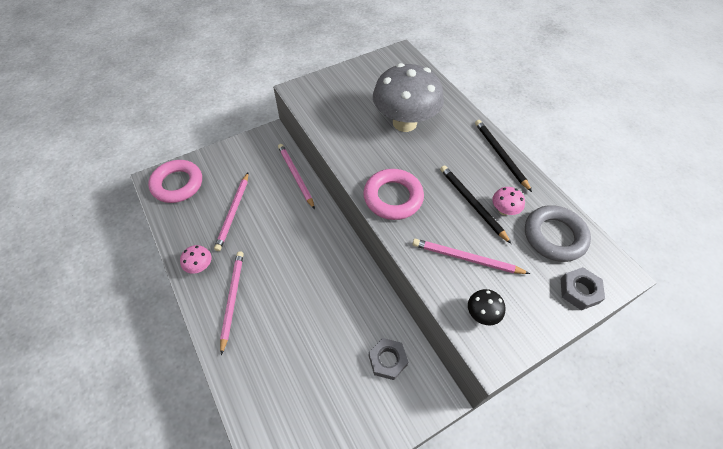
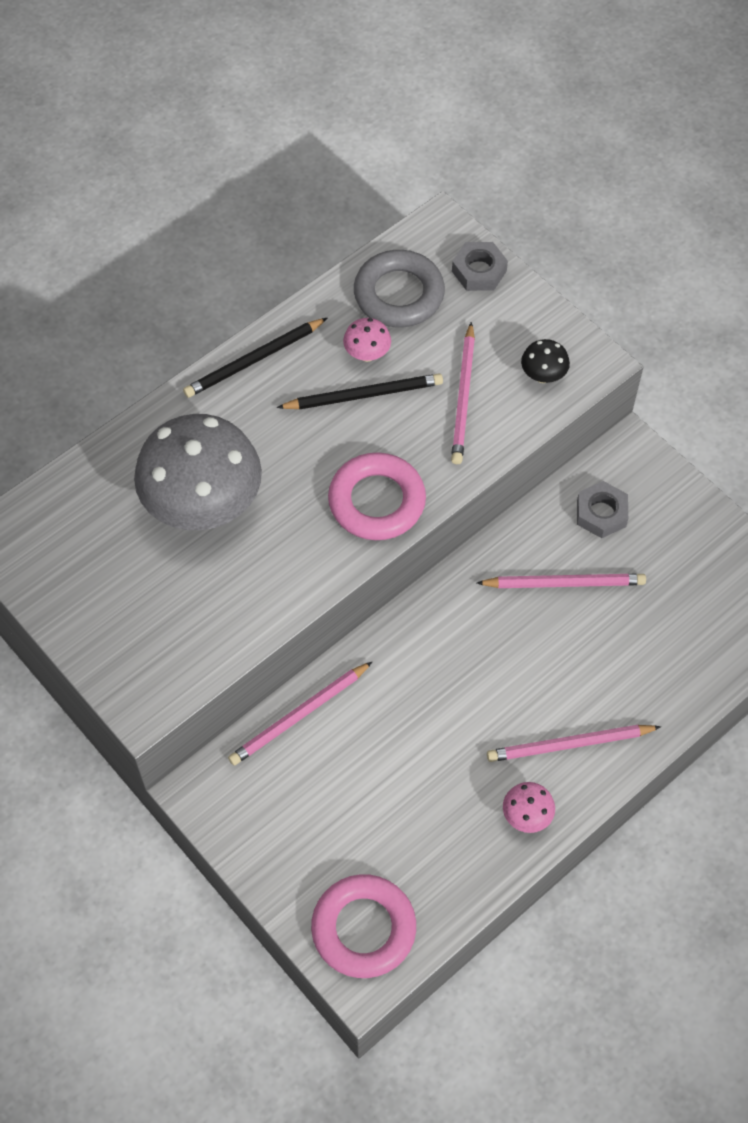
camera: 100 degrees left, 5 degrees up
pink pencil [214,173,248,251] -> pink pencil moved to [477,574,646,588]
black pencil [440,165,511,244] -> black pencil turned 150 degrees counterclockwise [277,373,443,410]

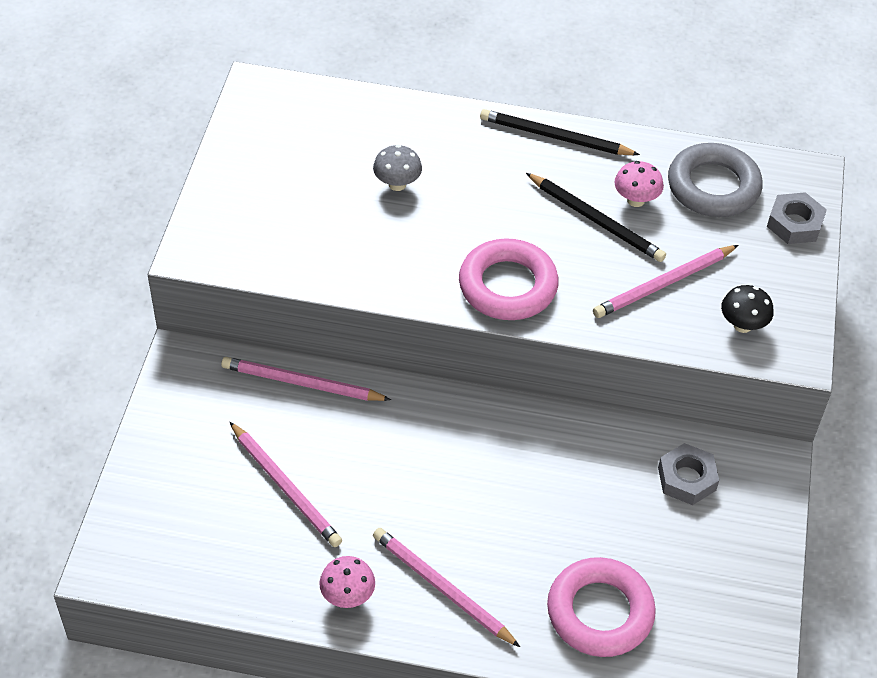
camera: 50 degrees right, 10 degrees down
grey mushroom [134,414,262,530] -> grey mushroom [373,145,422,191], size x0.41
pink ring [311,874,416,978] -> pink ring moved to [547,557,656,657]
pink pencil [477,574,646,588] -> pink pencil moved to [230,422,342,547]

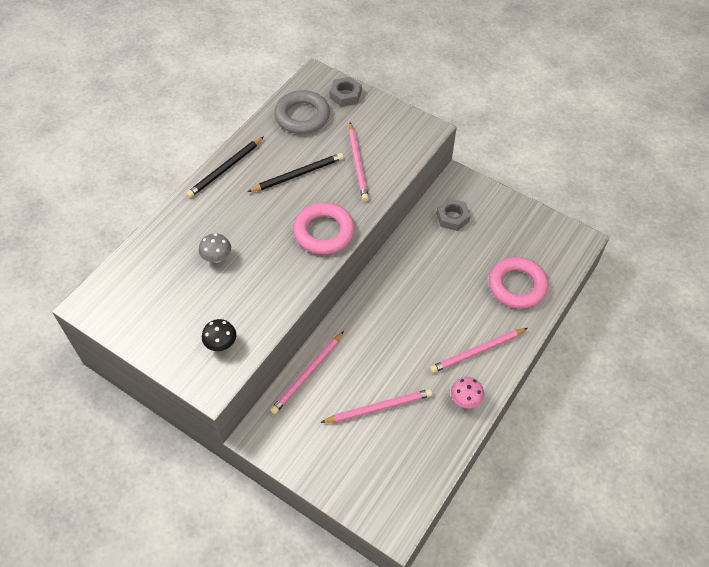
camera: 65 degrees left, 5 degrees up
pink mushroom [614,161,664,207] -> none
black mushroom [721,285,774,333] -> black mushroom moved to [202,319,236,351]

